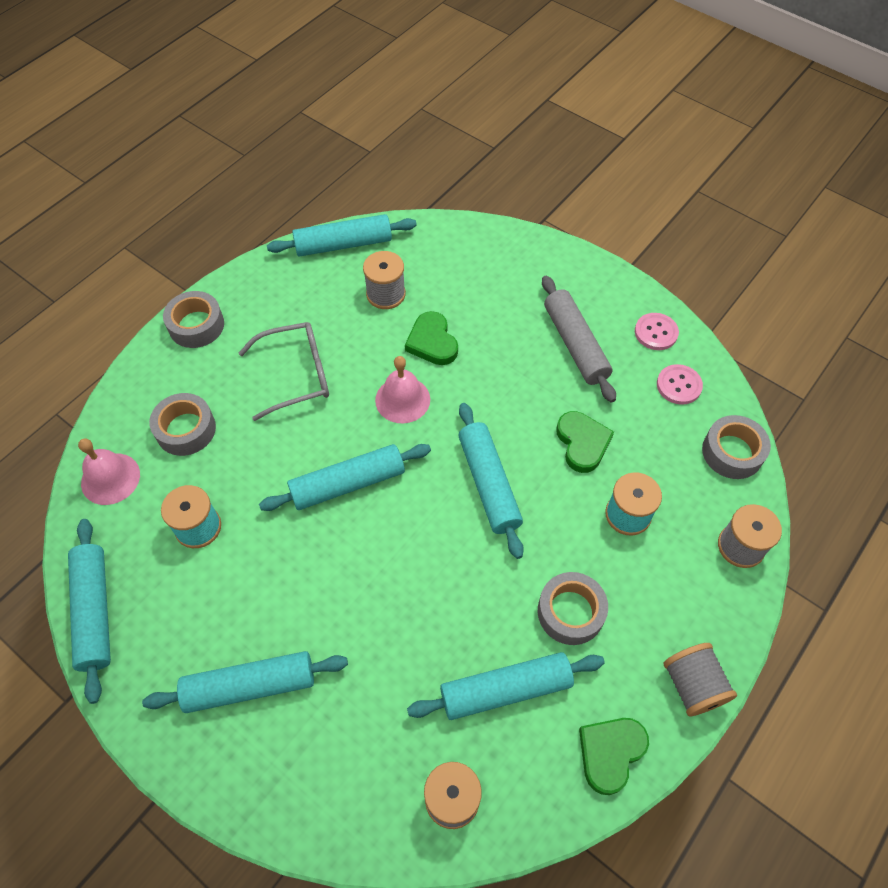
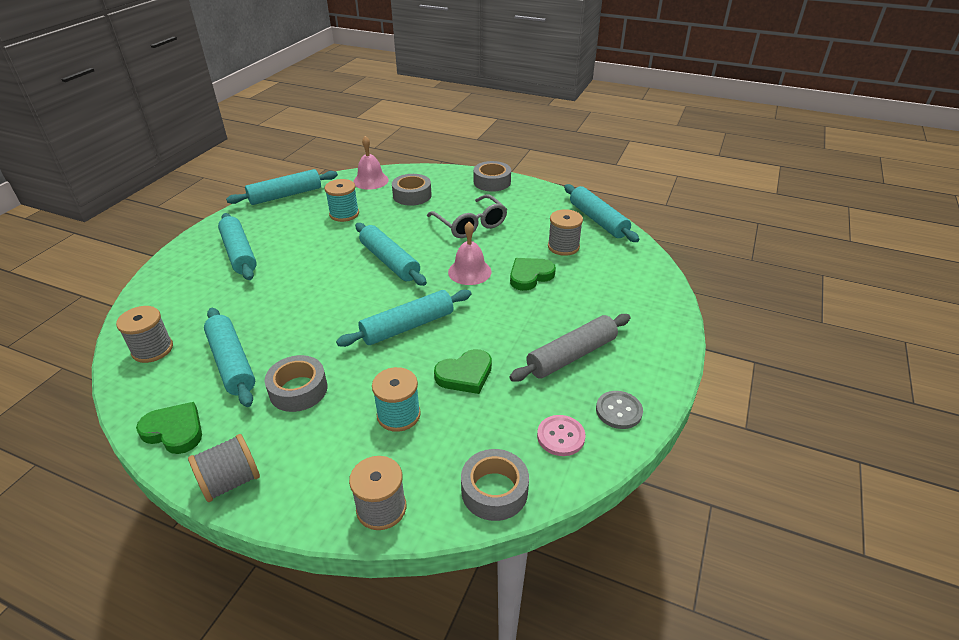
camera: 75 degrees right, 20 degrees down
pink button [635,313,679,350] -> grey button [596,391,643,429]

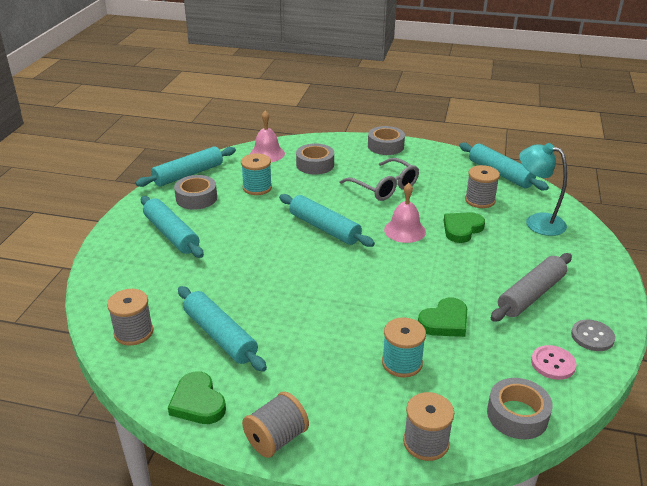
camera: 10 degrees left, 5 degrees down
green heart [136,402,202,454] -> green heart turned 135 degrees counterclockwise [168,372,226,424]
grey tape [265,355,327,412] -> grey tape moved to [174,175,217,210]
turquoise rolling pin [336,290,471,347] -> none
none -> turquoise lamp [519,143,567,236]

